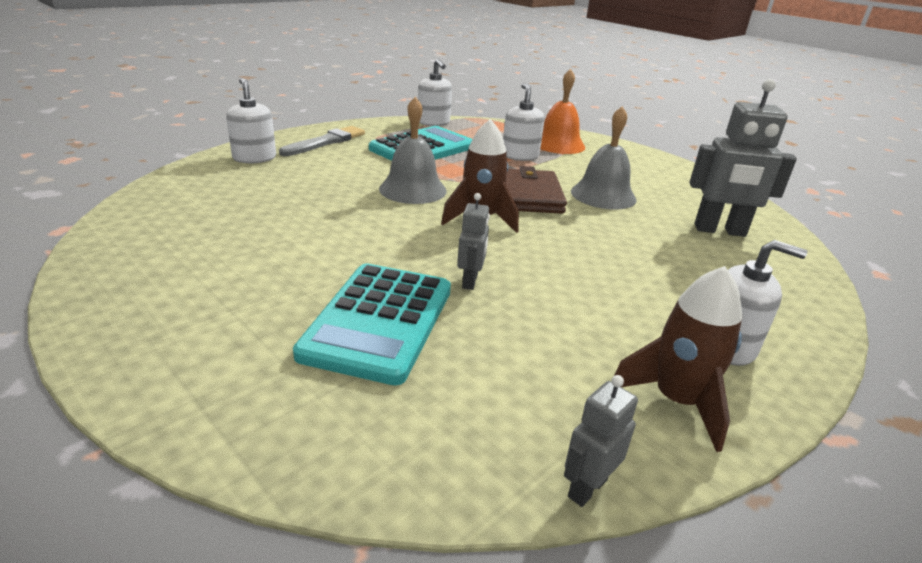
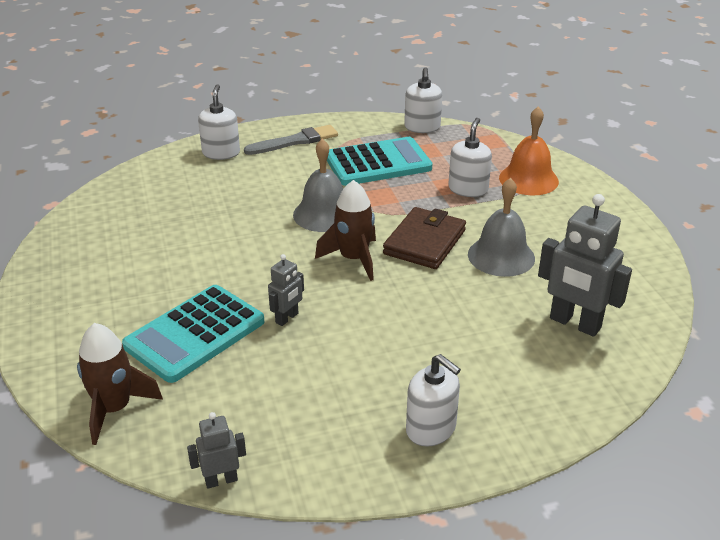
camera: 30 degrees right, 5 degrees up
brown rocket [614,266,743,452] -> brown rocket moved to [77,323,163,445]

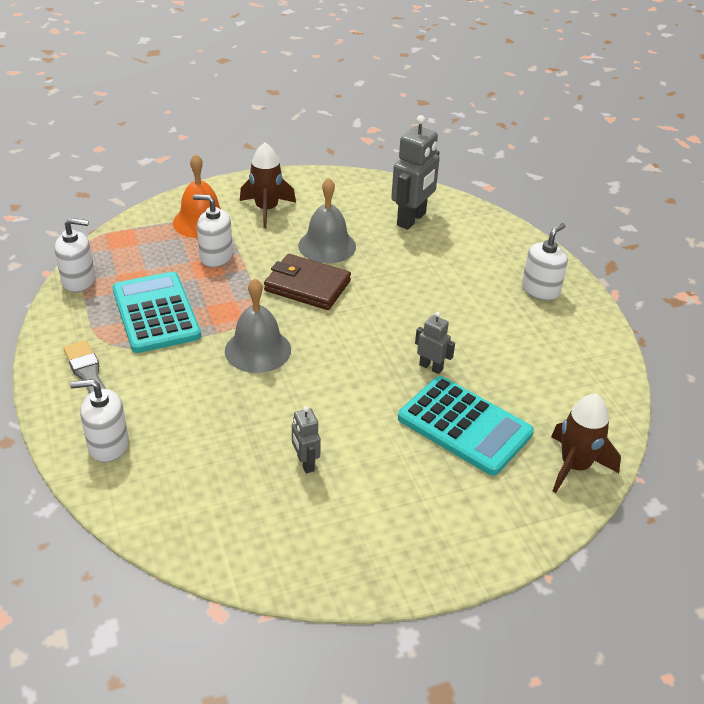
camera: 95 degrees left, 5 degrees up
grey robot [187,412,246,488] -> grey robot moved to [292,406,321,473]
brown rocket [315,180,376,281] -> brown rocket moved to [240,143,296,228]

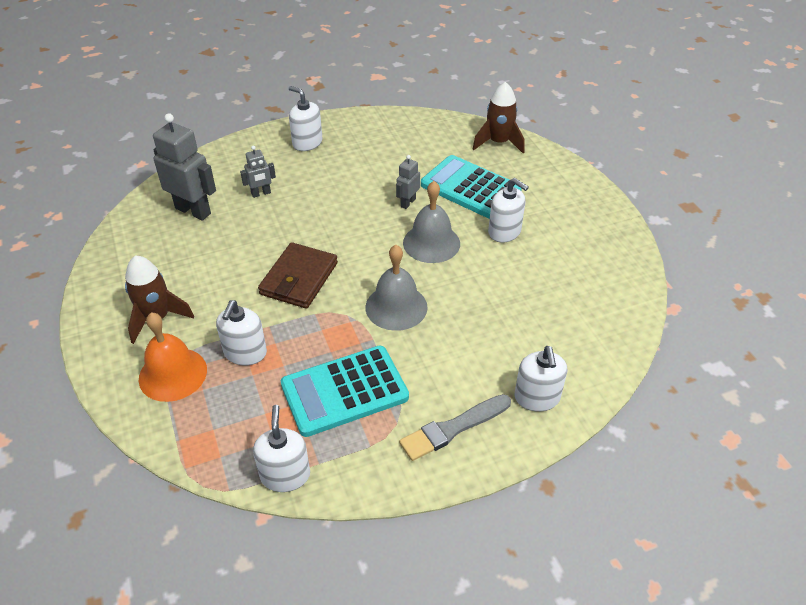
camera: 90 degrees left, 5 degrees up
grey robot [292,406,321,473] -> grey robot moved to [240,146,276,198]
grey bell [298,178,356,263] -> grey bell moved to [403,181,460,263]
turquoise calculator [398,376,534,476] -> turquoise calculator turned 90 degrees counterclockwise [421,155,522,219]
none -> white soap dispenser [488,178,529,243]

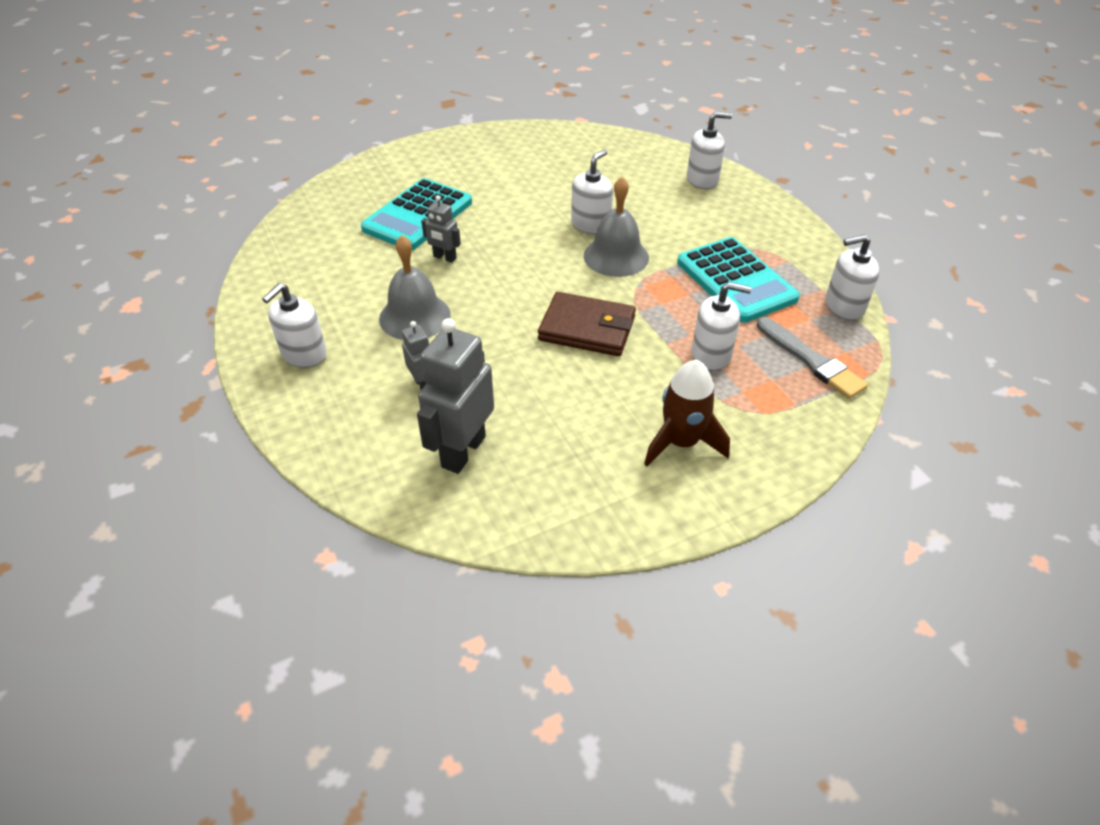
camera: 95 degrees left, 0 degrees up
orange bell [139,312,207,402] -> none
grey brush [399,394,511,461] -> grey brush moved to [756,317,868,399]
grey bell [403,181,460,263] -> grey bell moved to [379,235,451,340]
brown rocket [473,82,525,154] -> none
white soap dispenser [488,178,529,243] -> white soap dispenser moved to [571,149,613,234]

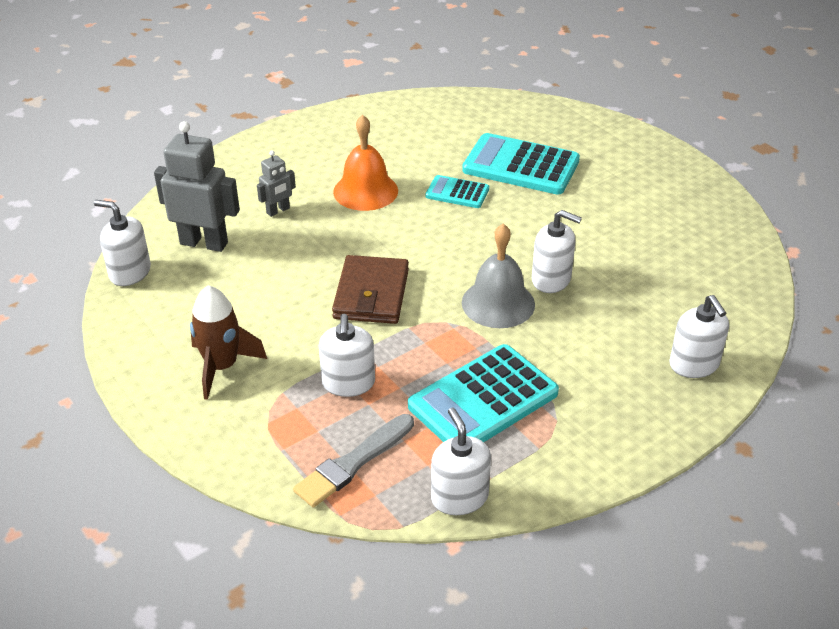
camera: 80 degrees right, 5 degrees down
white soap dispenser [262,283,327,368] -> white soap dispenser moved to [94,200,151,286]
grey bell [379,235,451,340] -> orange bell [333,115,398,211]
grey robot [421,195,461,263] -> turquoise calculator [426,175,489,208]

